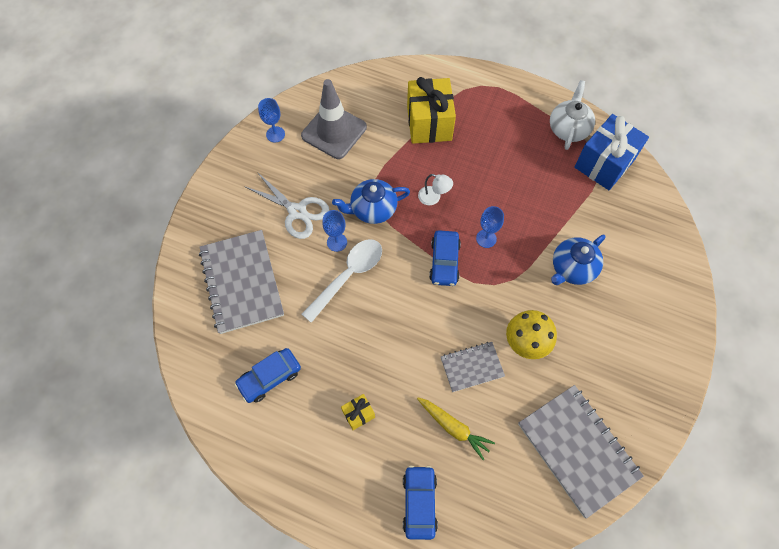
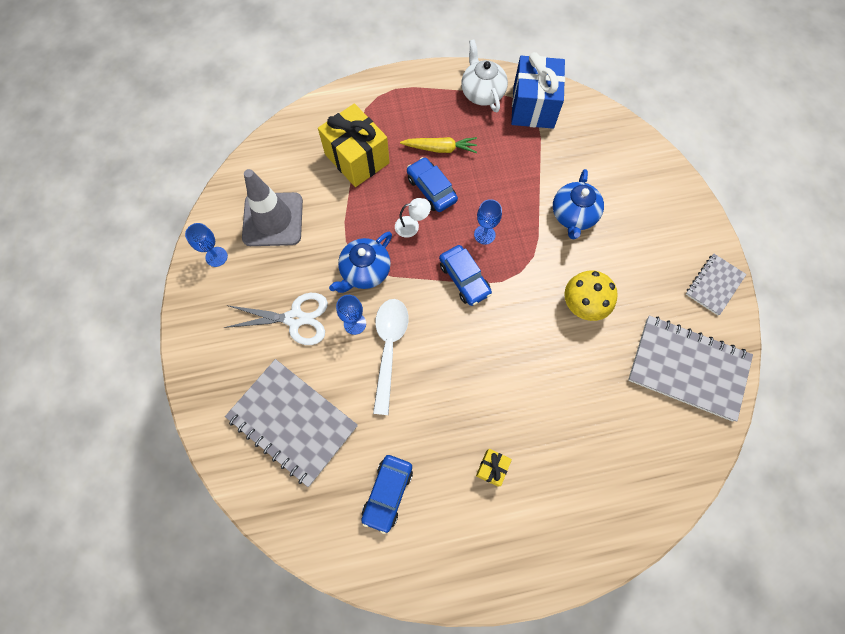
camera: 35 degrees left, 5 degrees up
blue car [403,466,438,540] -> blue car moved to [407,157,458,212]
yellow carrot [417,398,495,460] -> yellow carrot moved to [400,137,477,153]
grey notebook [441,342,505,392] -> grey notebook moved to [686,254,747,315]

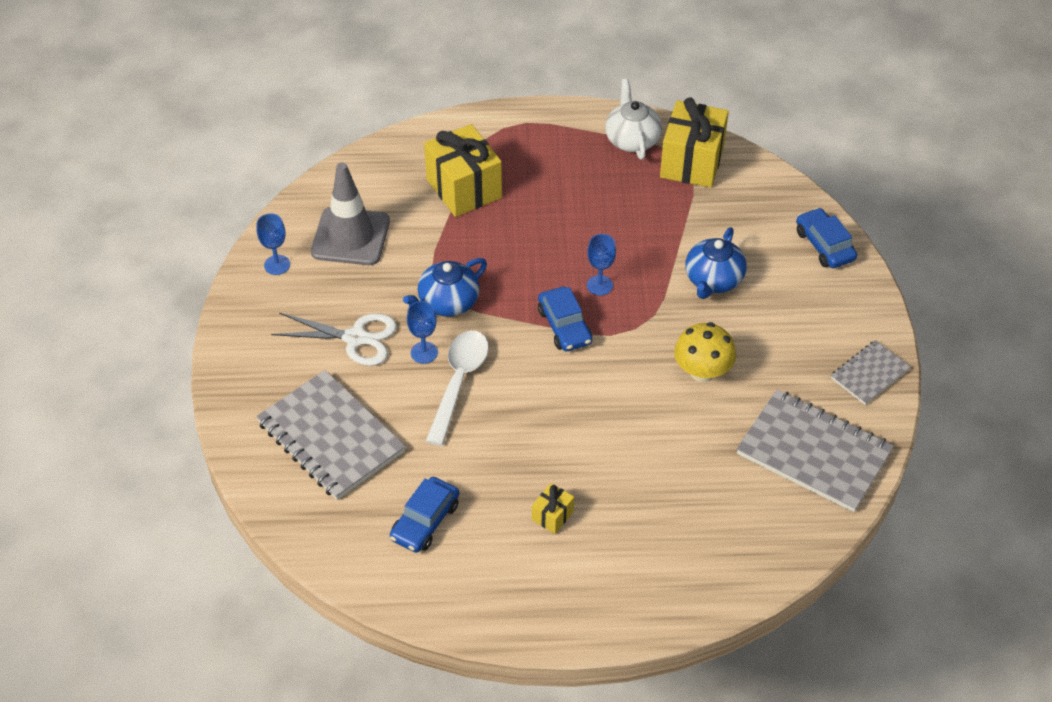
camera: 10 degrees right, 20 degrees down
white lamp [395,198,431,238] -> none
yellow carrot [400,137,477,153] -> none
blue car [407,157,458,212] -> blue car moved to [796,208,857,268]
blue gift [511,52,565,129] -> yellow gift [660,97,729,188]

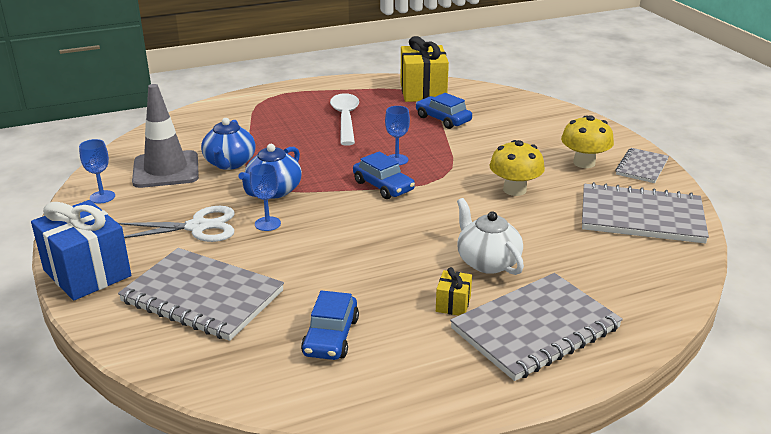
camera: 20 degrees left, 20 degrees down
yellow gift [424,124,502,217] -> none
white spoon [426,331,489,446] -> white spoon moved to [330,93,359,146]
white teapot [605,79,662,160] -> white teapot moved to [457,198,524,275]
blue teapot [685,227,747,299] -> blue teapot moved to [201,118,256,170]
blue car [796,208,857,268] -> blue car moved to [416,93,472,129]
none -> blue gift [31,200,131,301]
none -> grey notebook [450,273,623,381]
none -> yellow mushroom [561,115,614,168]

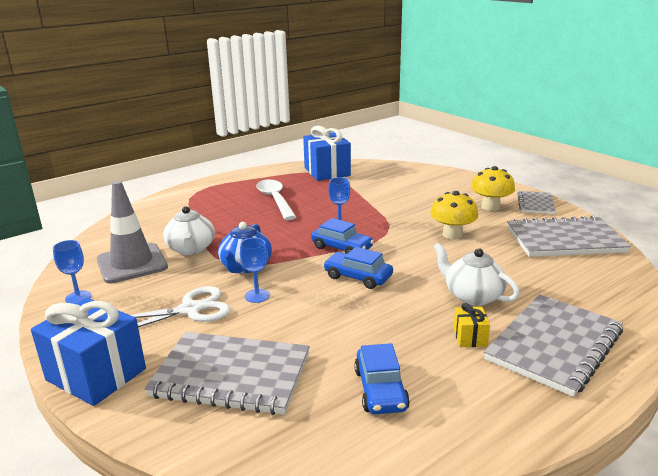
camera: 15 degrees left, 5 degrees down
blue teapot [201,118,256,170] -> white teapot [163,206,215,255]
yellow gift [400,36,449,102] -> blue gift [303,126,351,181]
blue car [416,93,472,129] -> blue car moved to [323,247,393,289]

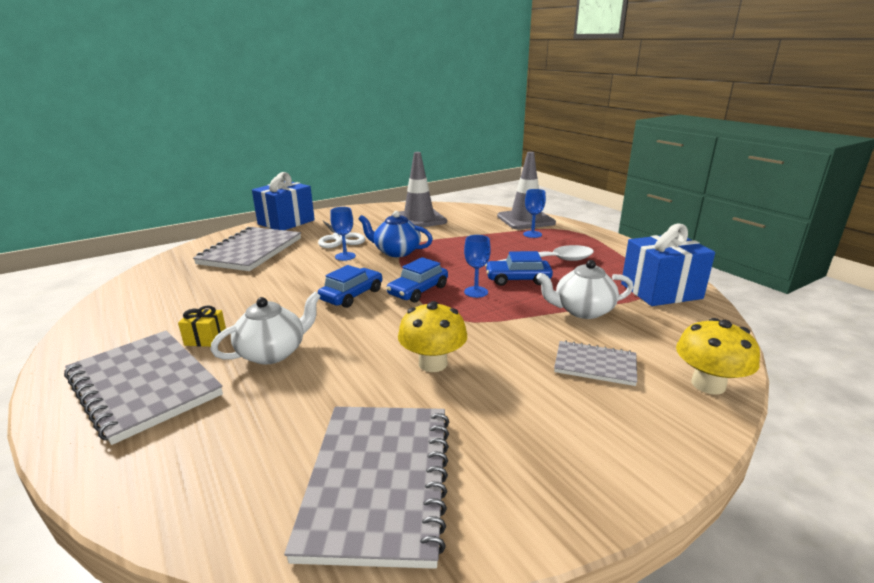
camera: 95 degrees right, 0 degrees up
blue goblet [53,240,92,304] -> blue goblet moved to [523,189,546,238]
white teapot [163,206,215,255] -> white teapot moved to [536,260,634,319]
blue car [354,343,410,414] -> blue car moved to [485,251,553,286]
yellow mushroom [471,166,515,211] -> yellow mushroom moved to [676,318,760,395]
grey notebook [517,191,556,214] -> grey notebook moved to [554,340,637,386]
none -> grey traffic cone [497,152,556,229]

